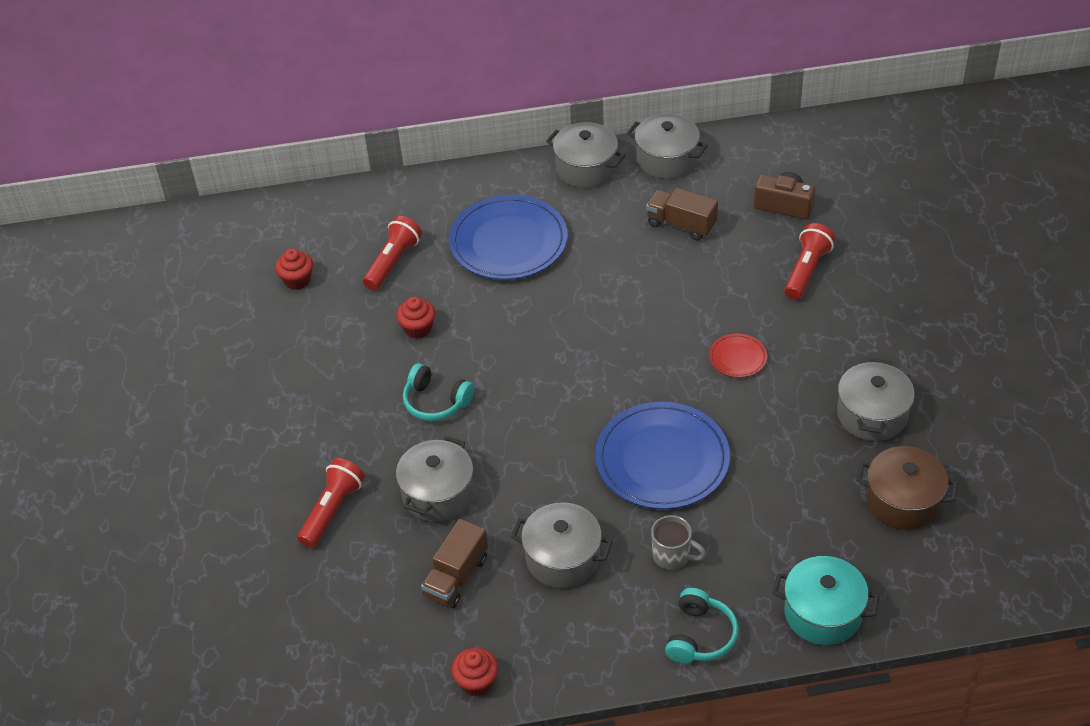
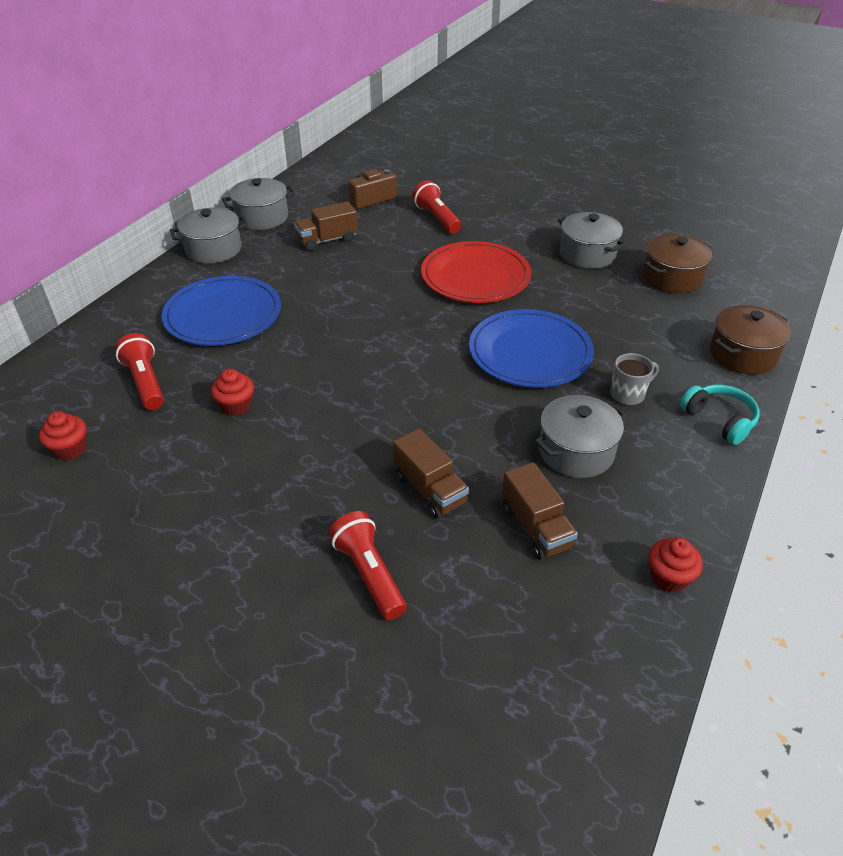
camera: 55 degrees left, 5 degrees down
grey pot [396,436,474,522] -> brown truck [393,429,469,519]
turquoise headphones [403,363,474,421] -> none
red plate [709,334,767,378] -> red plate [421,241,532,303], size x2.20
turquoise pot [773,556,880,645] -> brown pot [710,305,791,375]

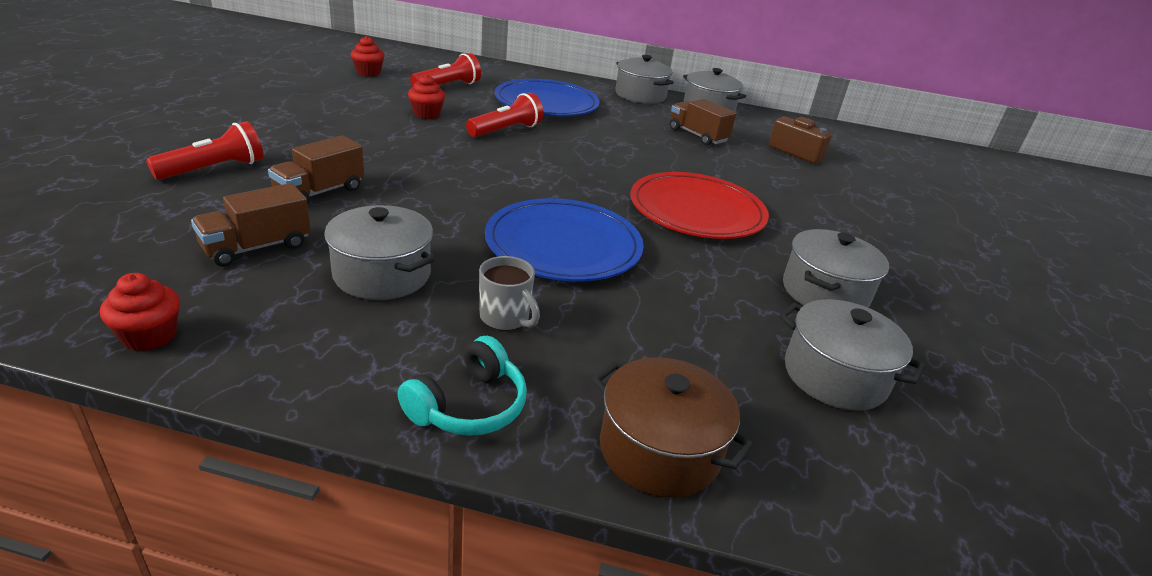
camera: 70 degrees right, 10 degrees down
red flashlight [412,180,461,234] -> red flashlight moved to [466,93,544,137]
brown pot [643,234,712,294] -> grey pot [779,299,926,411]

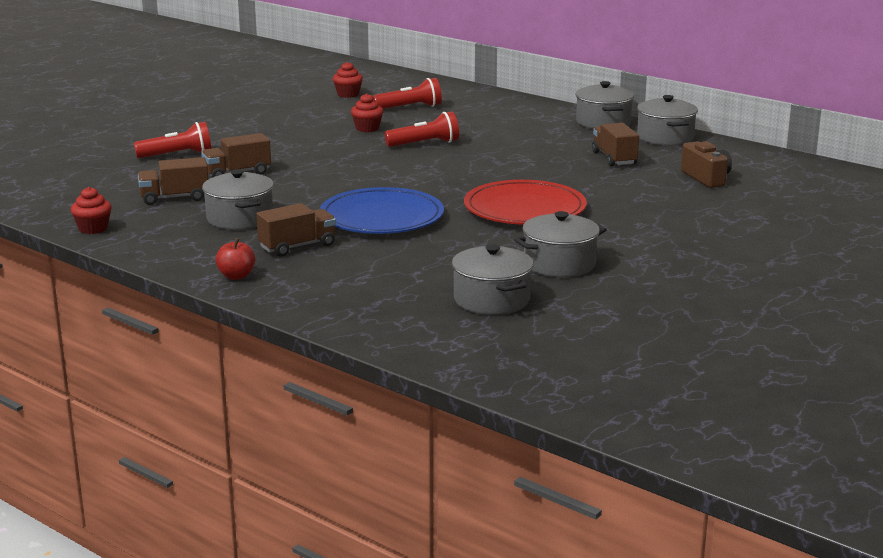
camera: 30 degrees right, 10 degrees down
turquoise headphones [398,336,527,436] -> red apple [215,238,256,280]
grey mug [479,256,540,331] -> brown truck [256,203,336,257]
blue plate [495,79,600,116] -> none
brown pot [592,357,754,498] -> none

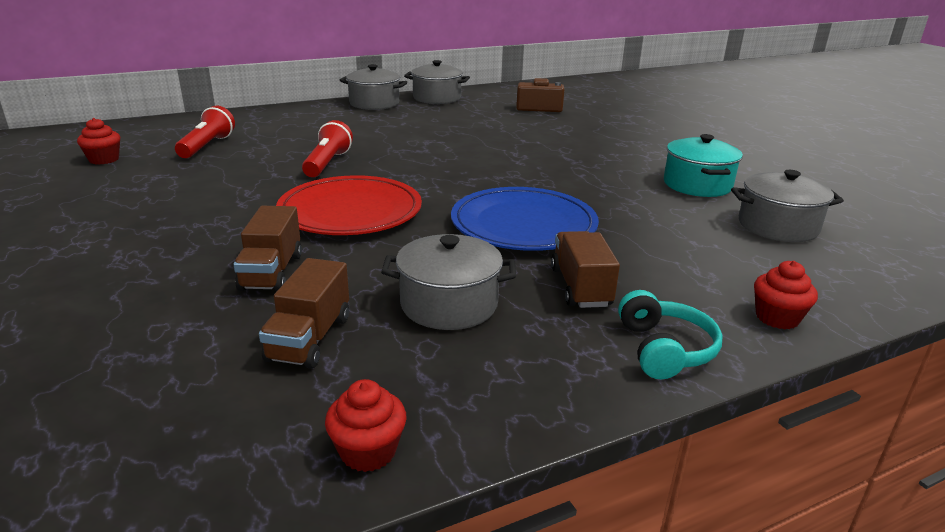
camera: 65 degrees left, 5 degrees up
red flashlight [134,122,212,158] -> none
red apple [215,238,256,280] -> turquoise headphones [618,290,723,379]
red cupcake [351,93,383,132] -> red cupcake moved to [754,261,818,329]
red plate [464,180,587,225] -> red plate moved to [276,175,422,235]
grey pot [514,211,607,277] -> turquoise pot [664,134,743,197]
brown truck [592,123,639,167] -> none

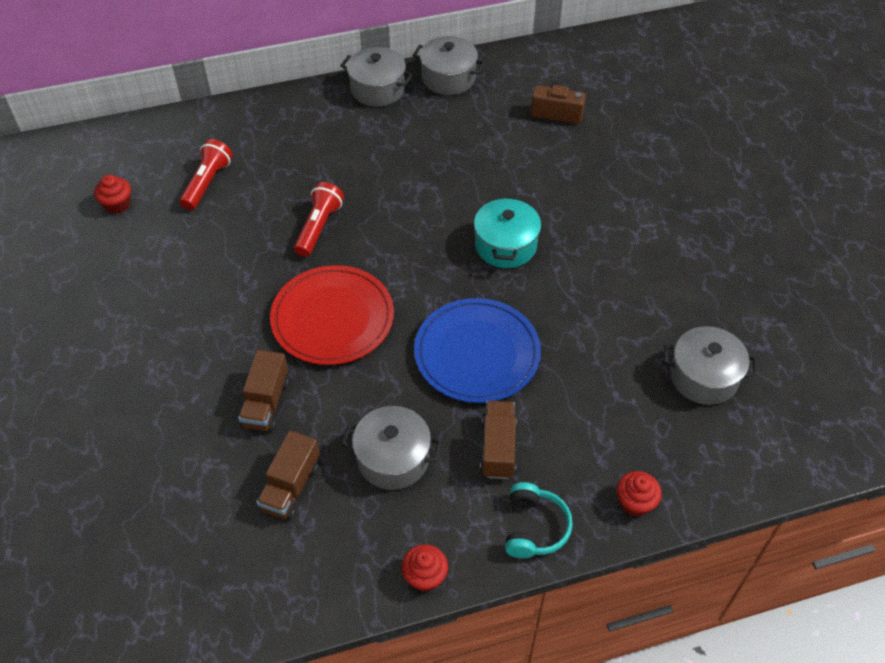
camera: 10 degrees right, 25 degrees up
red cupcake [325,379,407,472] -> red cupcake moved to [401,544,448,592]
turquoise pot [664,134,743,197] -> turquoise pot moved to [474,196,541,268]

